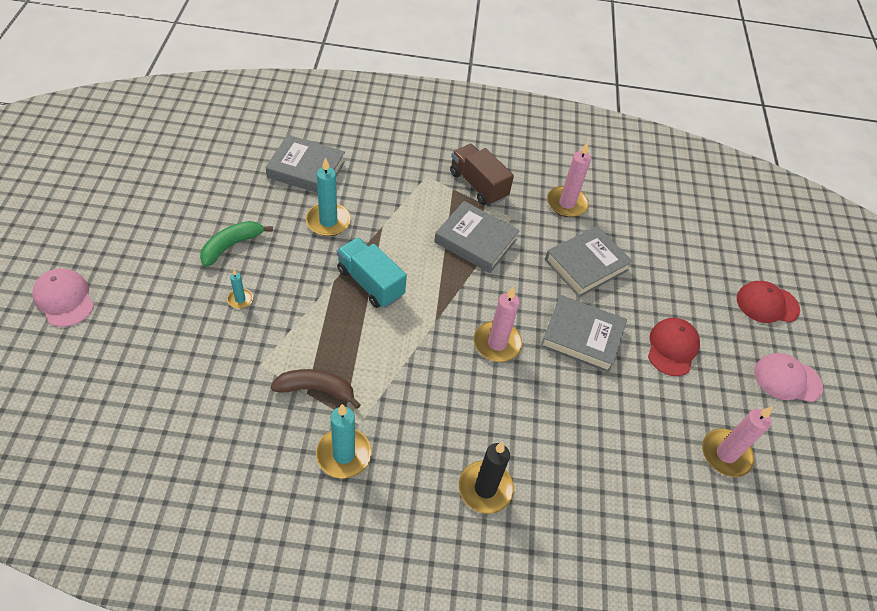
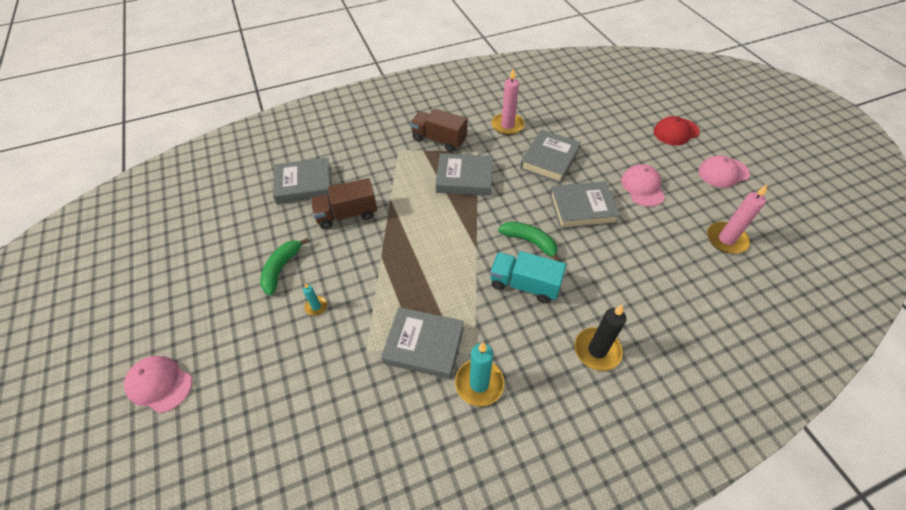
camera: 20 degrees left, 0 degrees up
brown banana [271,369,361,409] -> grey book [381,307,464,379]
turquoise candle [306,157,351,236] -> brown truck [311,178,377,229]
turquoise truck [337,237,407,308] -> turquoise truck moved to [490,251,566,303]
pink candle [474,286,522,362] -> green banana [498,221,560,262]
red cap [648,318,700,376] -> pink cap [621,164,665,207]

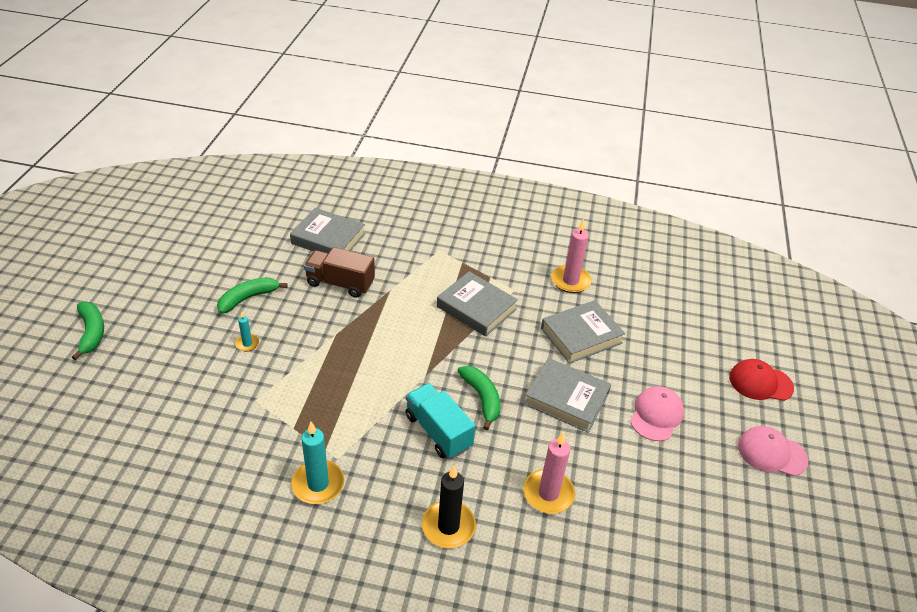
camera: 30 degrees right, 10 degrees down
pink cap [124,356,192,413] -> green banana [72,302,104,360]
grey book [381,307,464,379] -> none
brown truck [410,109,467,152] -> none
pink candle [707,185,767,254] -> pink candle moved to [523,432,575,514]

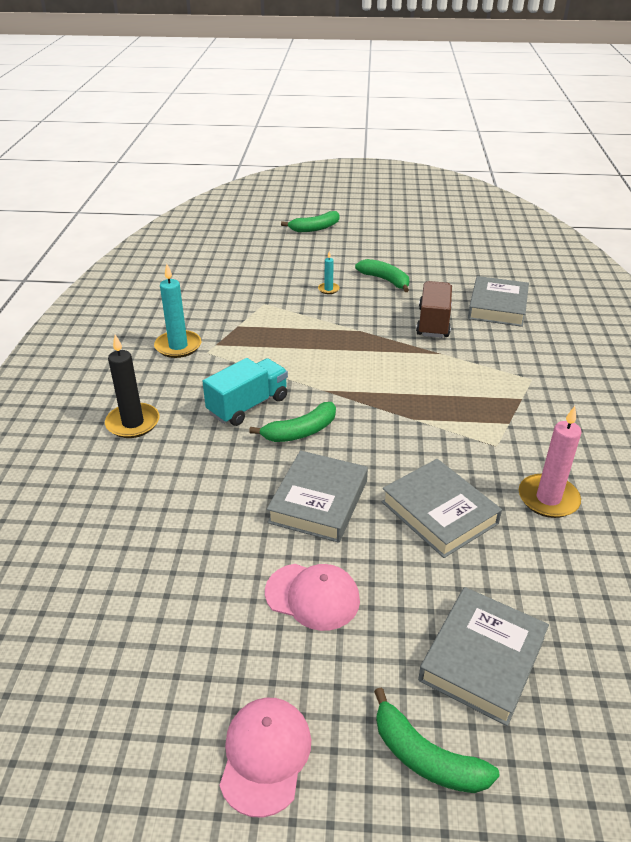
camera: 85 degrees right, 5 degrees down
grey book [437,271,518,337] -> grey book moved to [418,587,549,726]
pink candle [523,432,575,514] -> none
red cap [729,359,794,401] -> green banana [374,687,500,793]

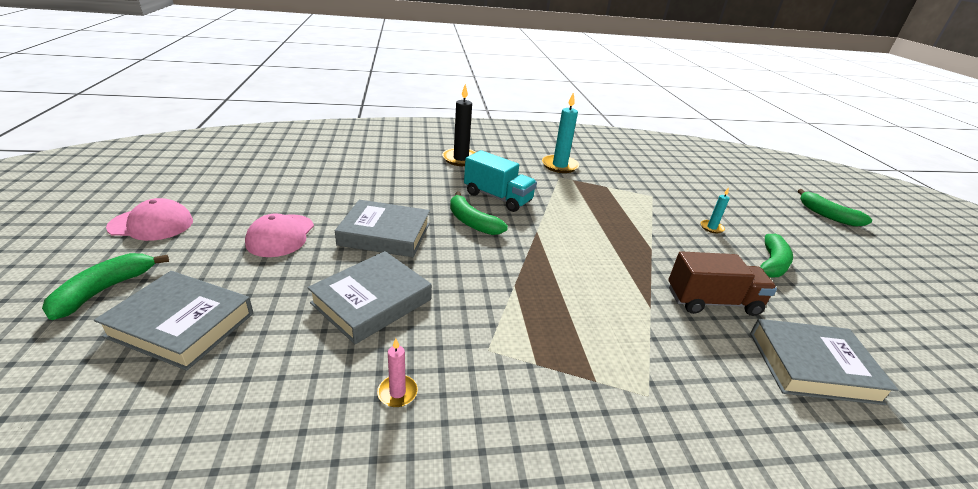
camera: 75 degrees right, 5 degrees down
pink candle [519,406,581,518] -> pink candle [377,338,418,407], size x0.52

